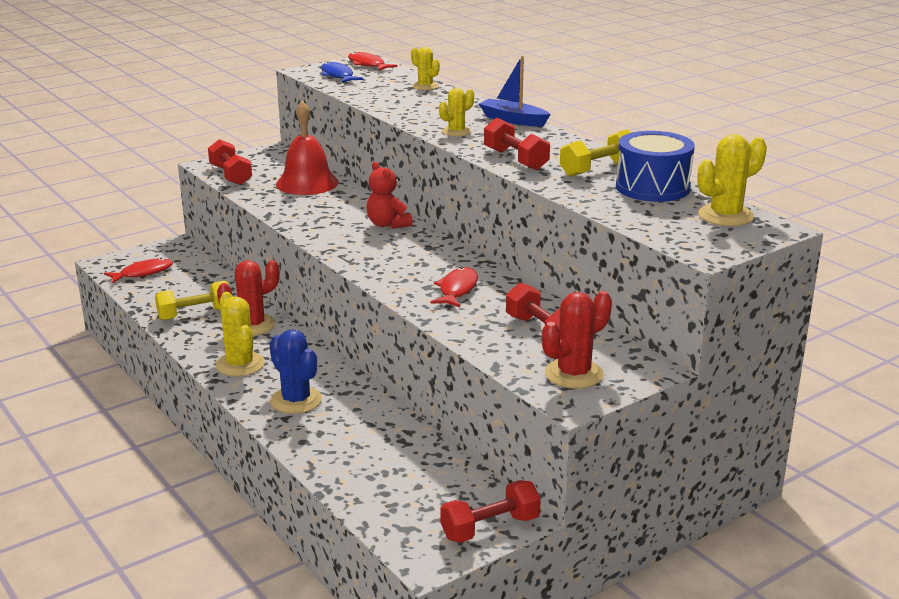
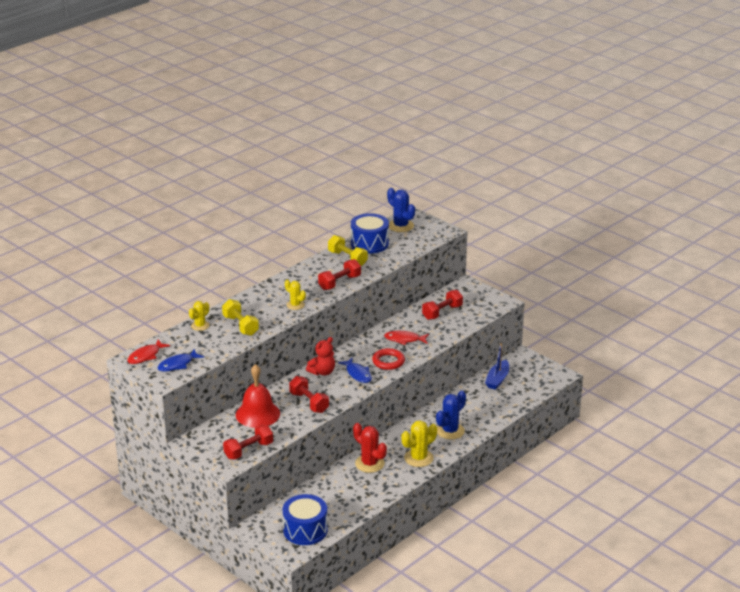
camera: 100 degrees left, 5 degrees up
red fish [104,258,173,283] -> blue drum [283,494,328,545]
yellow dumbbell [155,281,229,321] -> yellow dumbbell moved to [222,299,259,336]
red dumbbell [440,480,541,543] -> red dumbbell moved to [289,376,329,413]
blue boat [479,56,551,127] -> blue boat moved to [485,343,509,390]
red cactus [542,291,612,389] -> none
yellow cactus [697,134,767,226] -> blue cactus [387,188,415,232]
none -> blue fish [338,357,372,383]
none -> red ring [372,348,405,370]

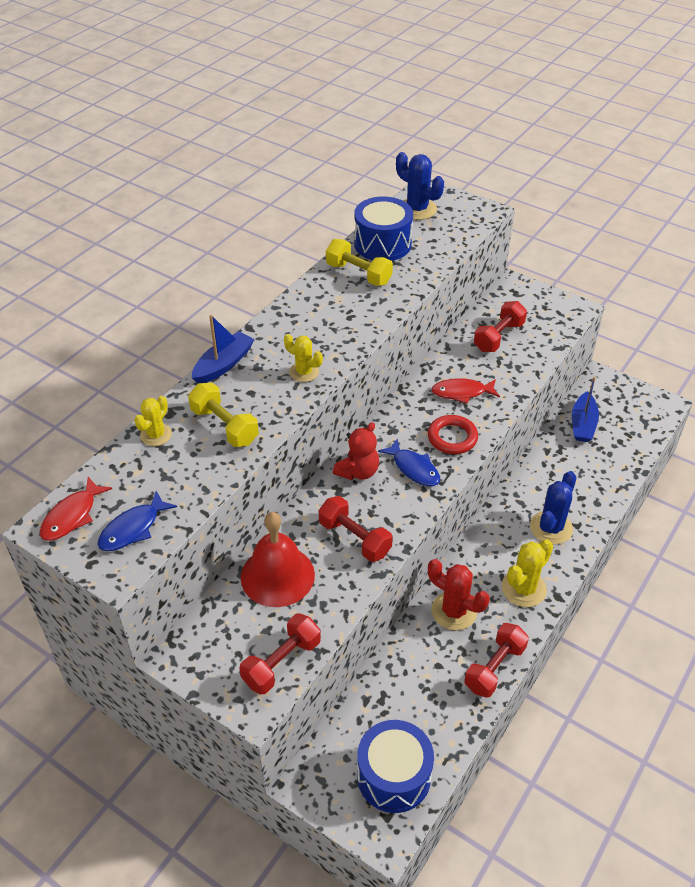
camera: 10 degrees left, 15 degrees up
red dumbbell [318,259,361,290] -> red dumbbell moved to [464,623,529,698]
none -> blue boat [192,315,255,383]

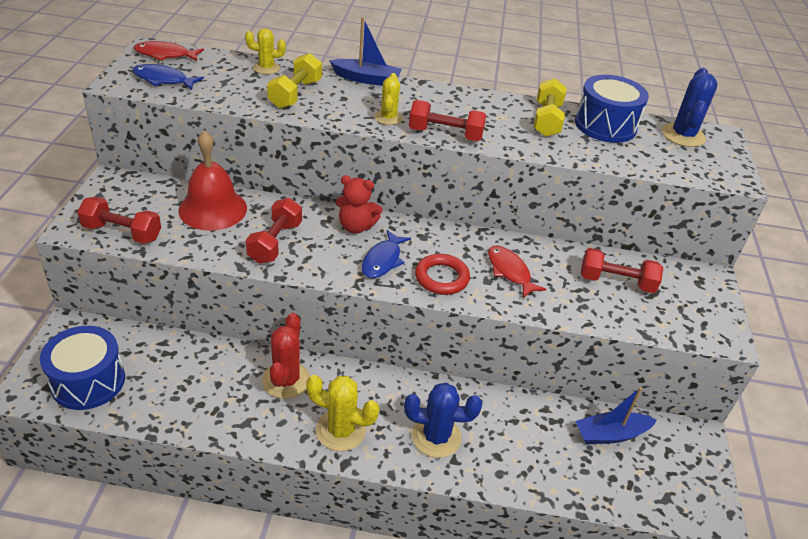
camera: 60 degrees right, 5 degrees down
red dumbbell [464,623,529,698] -> red dumbbell moved to [409,100,486,141]

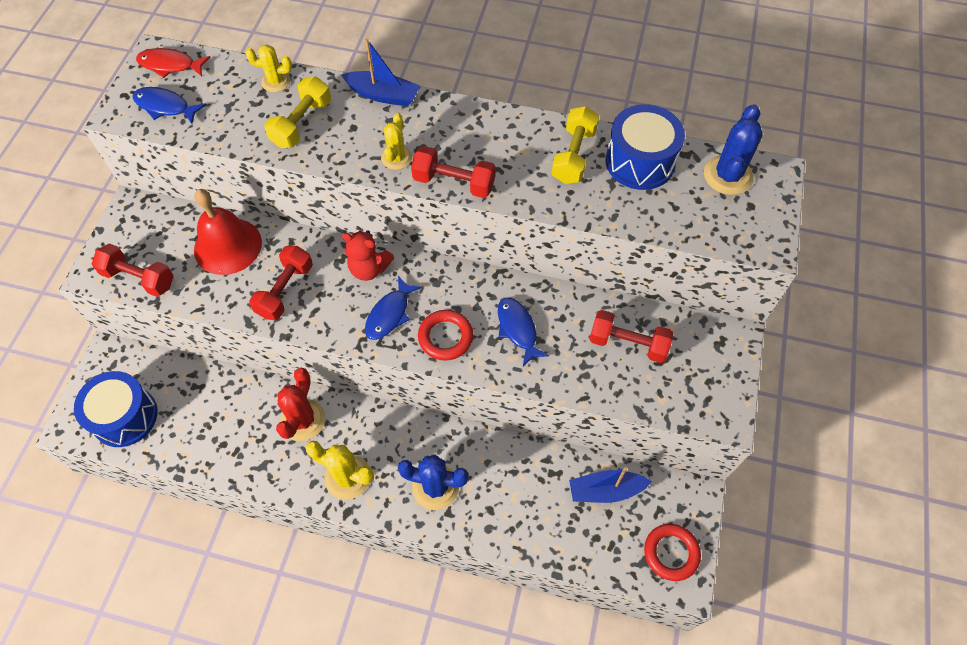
camera: 10 degrees right, 20 degrees up
red fish [488,246,546,298] -> blue fish [498,297,549,366]
none -> red ring [644,524,701,581]

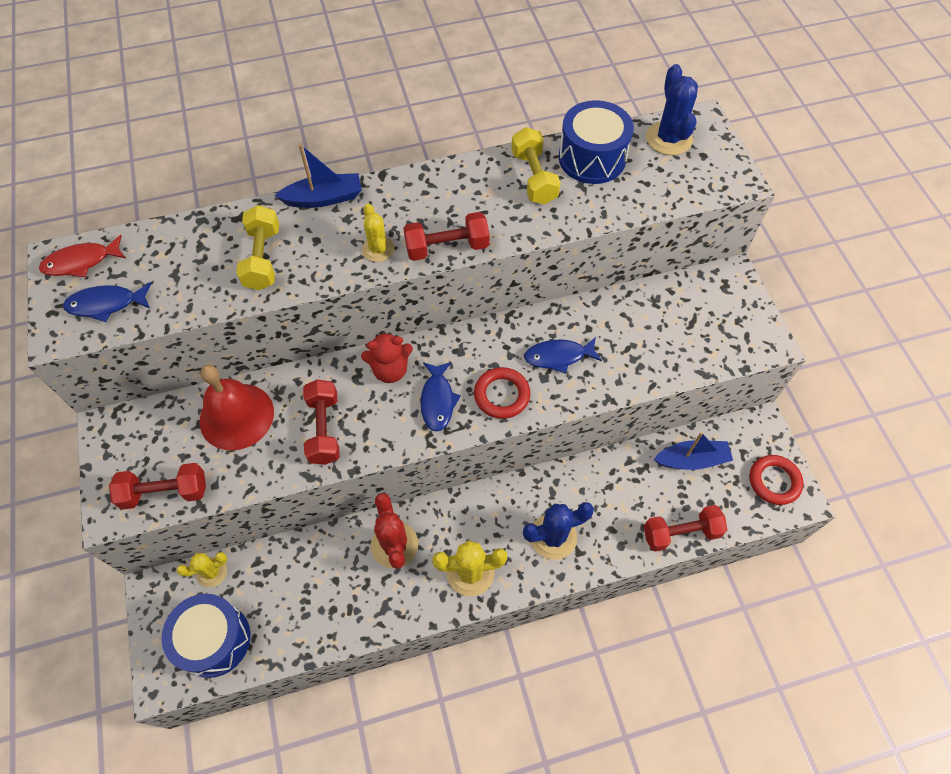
camera: 30 degrees left, 0 degrees up
yellow cactus [245,44,292,92] -> yellow cactus moved to [177,552,227,587]
blue fish [498,297,549,366] -> blue fish turned 45 degrees counterclockwise [524,337,602,374]
blue boat [569,467,652,503] -> blue boat turned 150 degrees counterclockwise [654,432,733,470]
red dumbbell [589,310,673,363] -> red dumbbell moved to [644,505,727,552]

